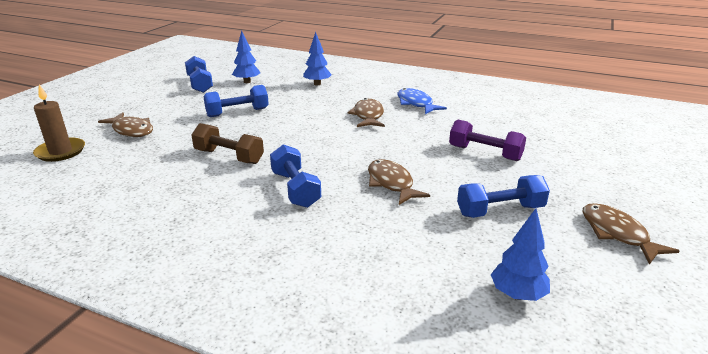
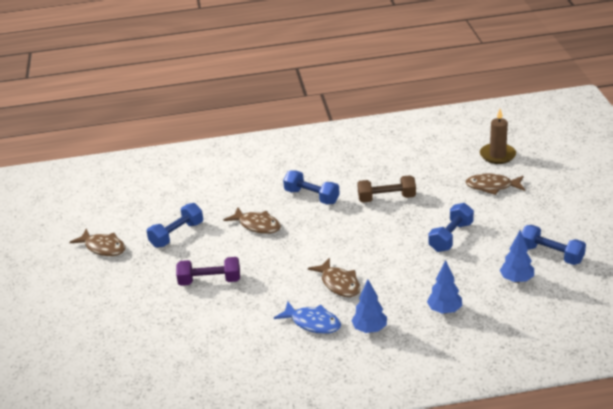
camera: 150 degrees right, 5 degrees up
blue tree [491,208,550,301] -> blue tree moved to [351,279,387,333]

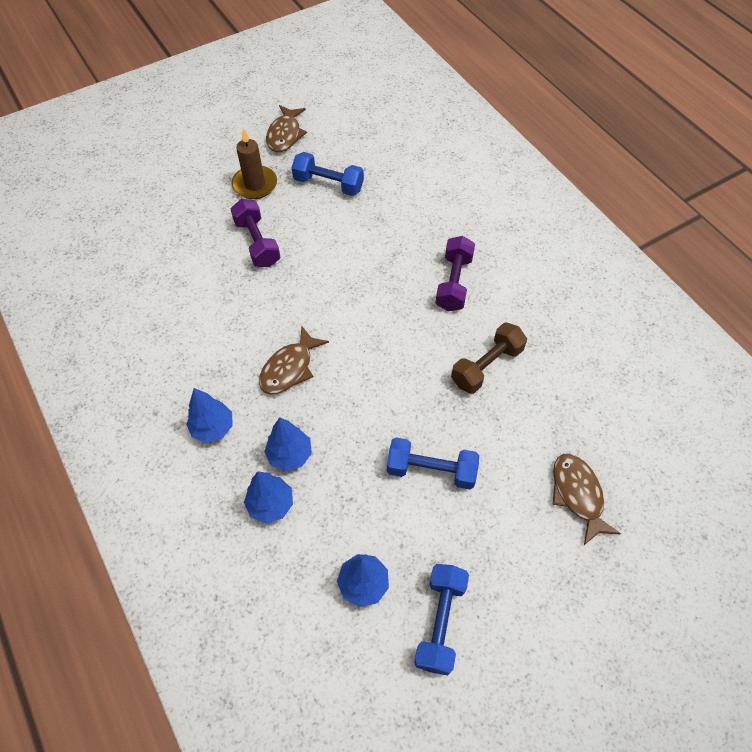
camera: 65 degrees right, 25 degrees up
brown fish [223,208,281,234] -> none
blue fish [274,301,341,334] -> none
blue dumbbell [283,170,340,204] -> purple dumbbell [435,236,475,311]
brown dumbbell [357,175,416,203] -> brown dumbbell turned 75 degrees clockwise [451,322,527,394]
brown candle [480,109,516,164] -> brown candle moved to [231,129,277,199]
none -> blue tree [264,417,312,471]

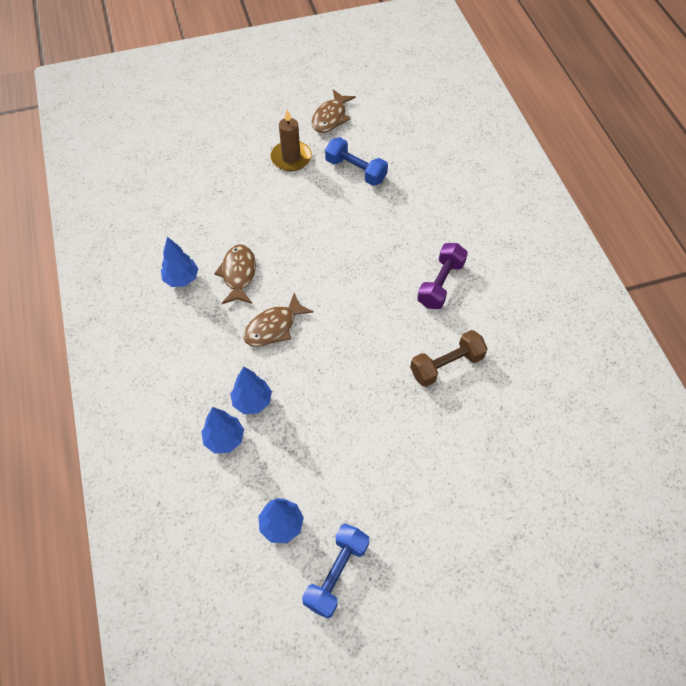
camera: 15 degrees right, 0 degrees up
blue tree [186,388,233,443] -> blue tree moved to [161,237,199,287]
purple dumbbell [231,199,280,267] -> none
blue dumbbell [387,437,479,490] -> none
brown fish [553,454,621,545] -> brown fish moved to [214,244,256,304]

